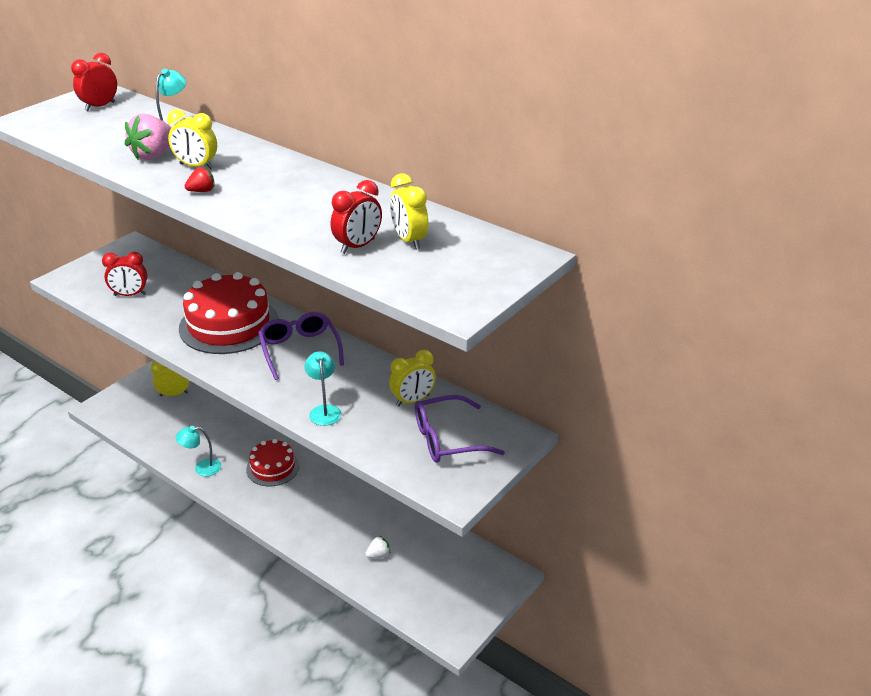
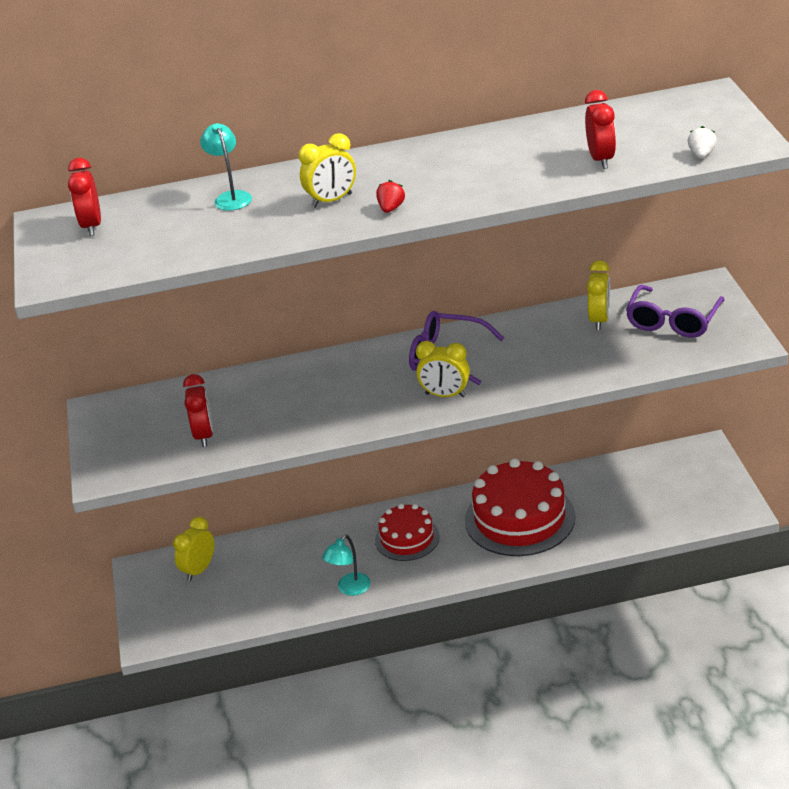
camera: 45 degrees left, 0 degrees up
red clock [102,252,147,296] -> red clock turned 45 degrees counterclockwise [183,374,213,447]
pink strawberry [125,114,172,160] -> none
red cake [179,272,278,354] -> red cake moved to [465,459,575,556]
turquoise lamp [304,351,341,426] -> none
white strawberry [365,536,390,558] -> white strawberry moved to [688,126,717,159]
yellow clock [390,173,428,249] -> yellow clock moved to [416,341,470,397]

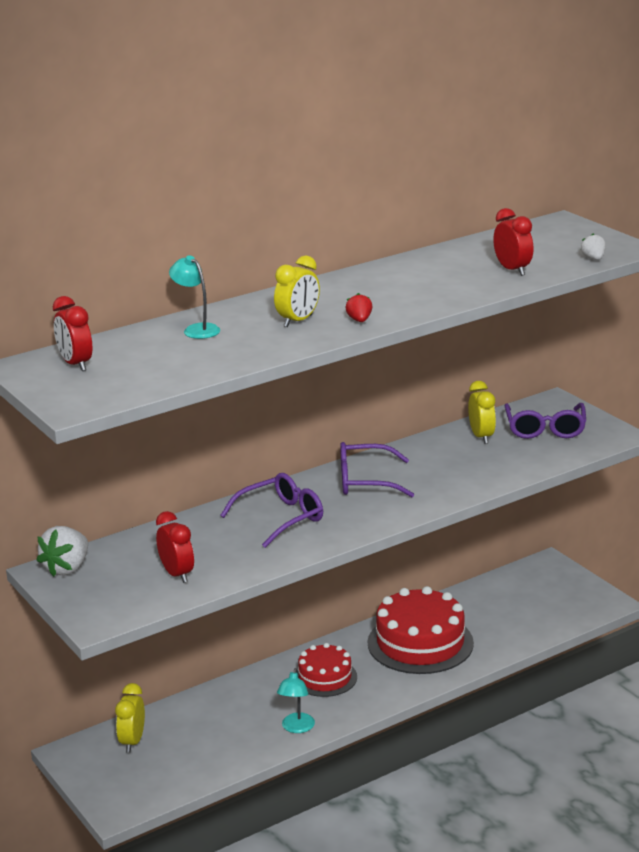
camera: 25 degrees left, 10 degrees down
yellow clock [416,341,470,397] -> none
none -> white strawberry [36,526,88,577]
none -> purple glasses [220,473,323,548]

